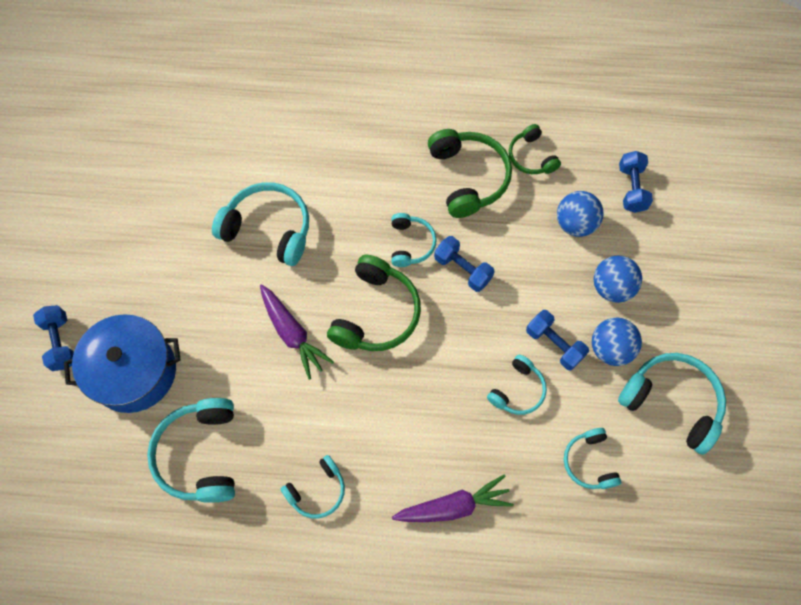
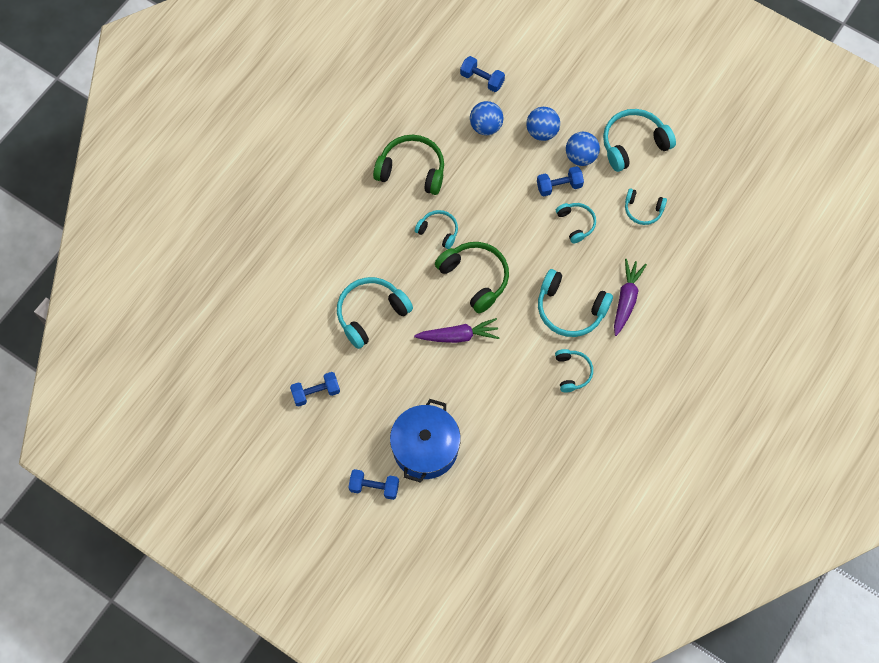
camera: 60 degrees left, 0 degrees up
turquoise headphones [147,398,235,503] -> turquoise headphones moved to [538,269,613,337]
blue dumbbell [434,236,495,292] -> blue dumbbell moved to [290,372,340,407]
green headphones [509,124,561,174] -> none

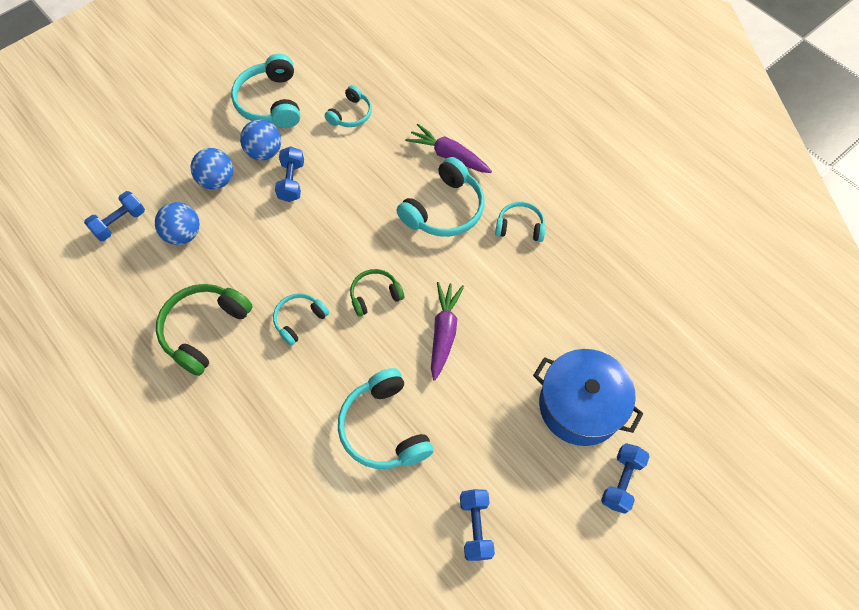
camera: 75 degrees left, 5 degrees down
green headphones [435,242,509,313] -> green headphones [350,269,404,317], size x0.59
turquoise headphones [556,203,596,244] -> none

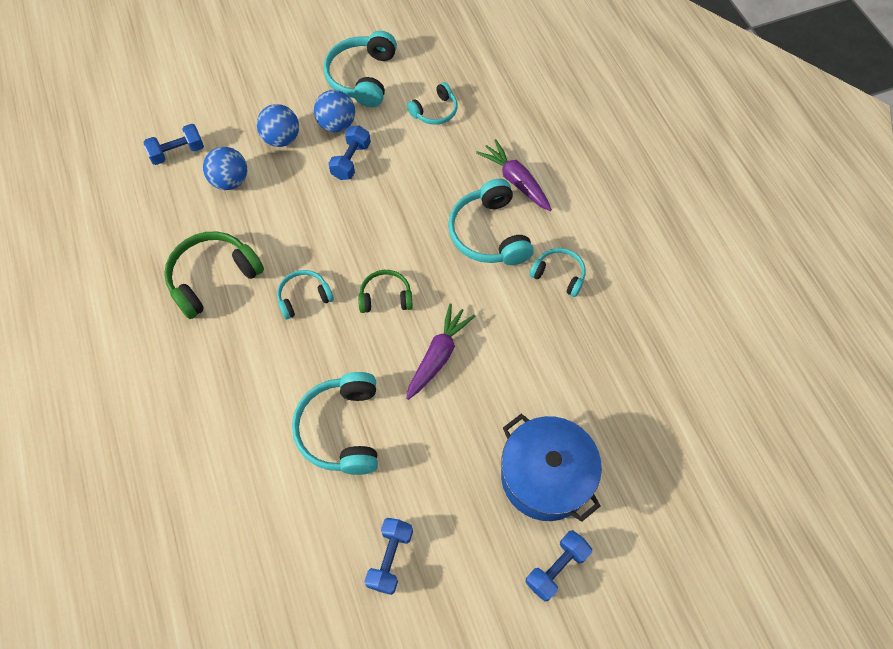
camera: 20 degrees right, 0 degrees up
turquoise headphones [396,157,484,237] -> turquoise headphones turned 105 degrees clockwise [448,179,534,265]

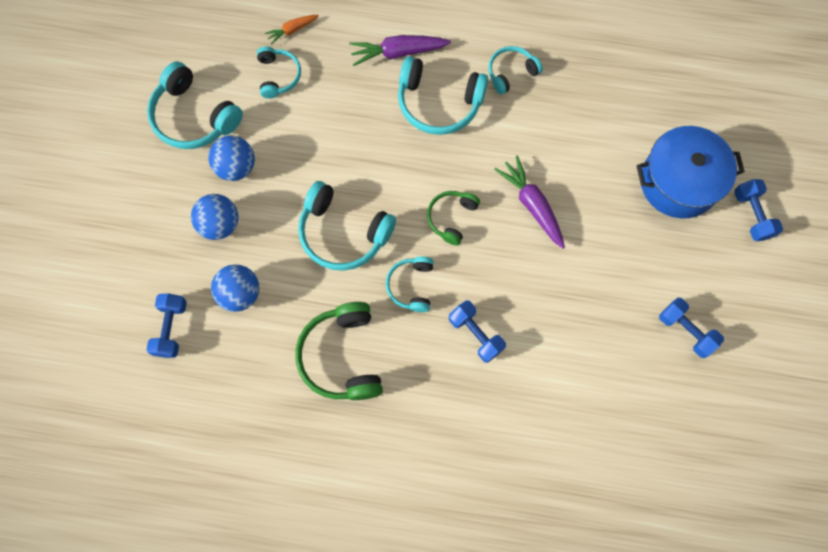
camera: 60 degrees left, 10 degrees up
turquoise headphones [292,372,378,475] -> turquoise headphones moved to [298,181,396,271]
blue dumbbell [328,126,371,180] -> blue dumbbell moved to [449,300,506,363]
none -> orange carrot [265,15,319,45]

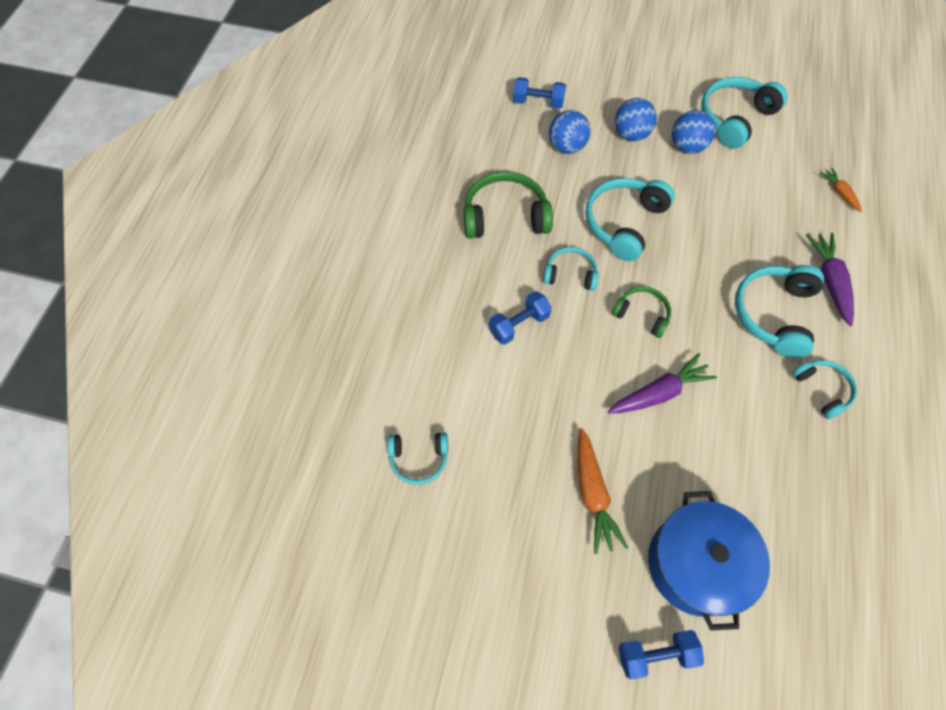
camera: 95 degrees right, 10 degrees down
turquoise headphones [257,46,301,98] -> turquoise headphones moved to [387,433,448,485]
blue dumbbell [659,298,724,358] -> none
none -> orange carrot [578,428,628,554]

